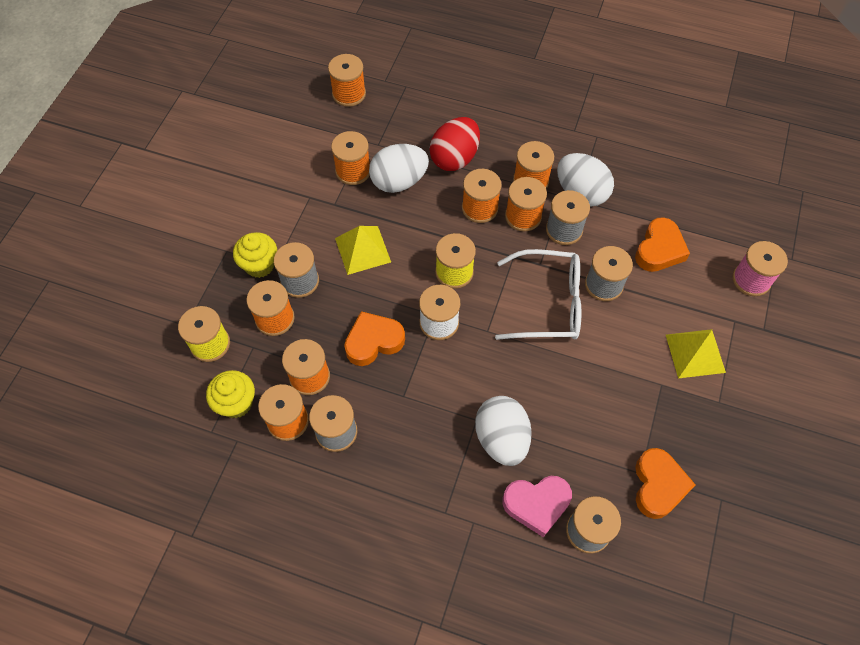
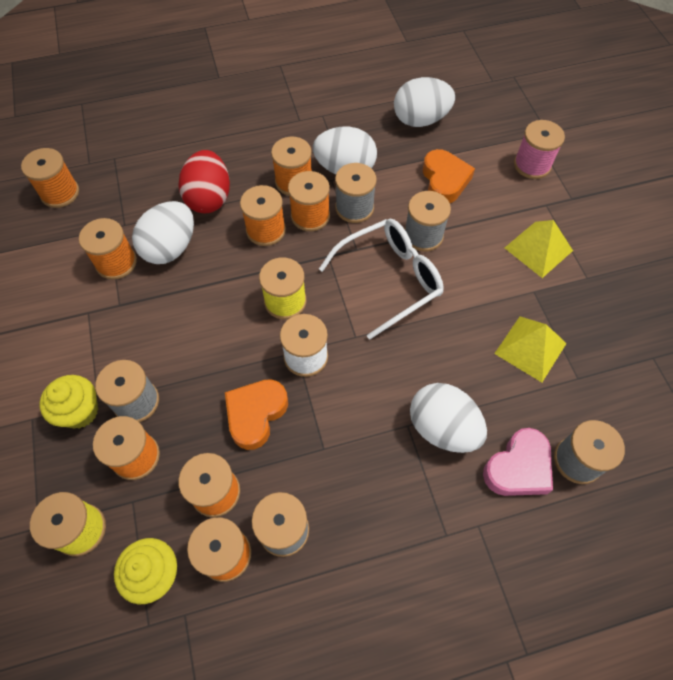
camera: 35 degrees left, 0 degrees up
yellow pyramid [335,226,391,275] -> yellow pyramid moved to [494,316,567,382]
orange heart [635,448,695,519] -> none
none -> white egg [394,77,455,127]

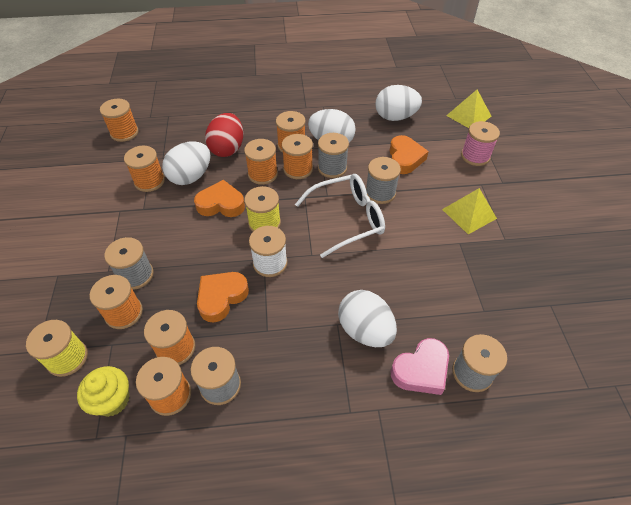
camera: 10 degrees right, 10 degrees down
yellow cupcake [39,375,98,429] -> none
yellow pyramid [494,316,567,382] -> yellow pyramid moved to [446,90,491,128]
none -> orange heart [194,180,245,217]

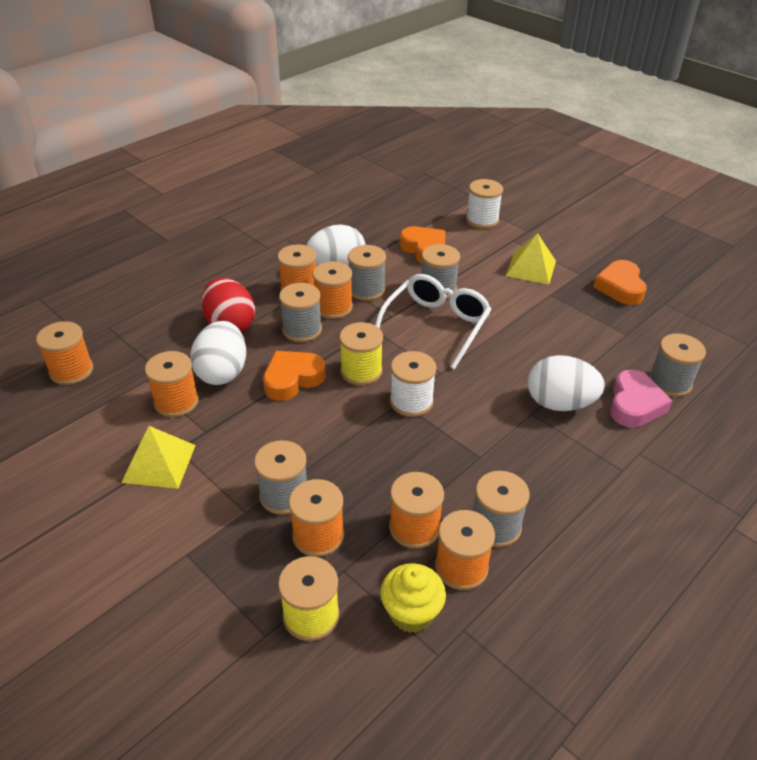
camera: 40 degrees left, 10 degrees down
orange heart [197,272,249,322] -> orange heart moved to [594,260,647,305]
orange spool [244,139,278,185] -> grey spool [279,283,322,342]
white egg [375,85,422,121] -> none
yellow pyramid [446,90,491,128] -> yellow pyramid moved to [121,426,196,489]
pink spool [461,121,500,166] -> white spool [466,179,503,229]

